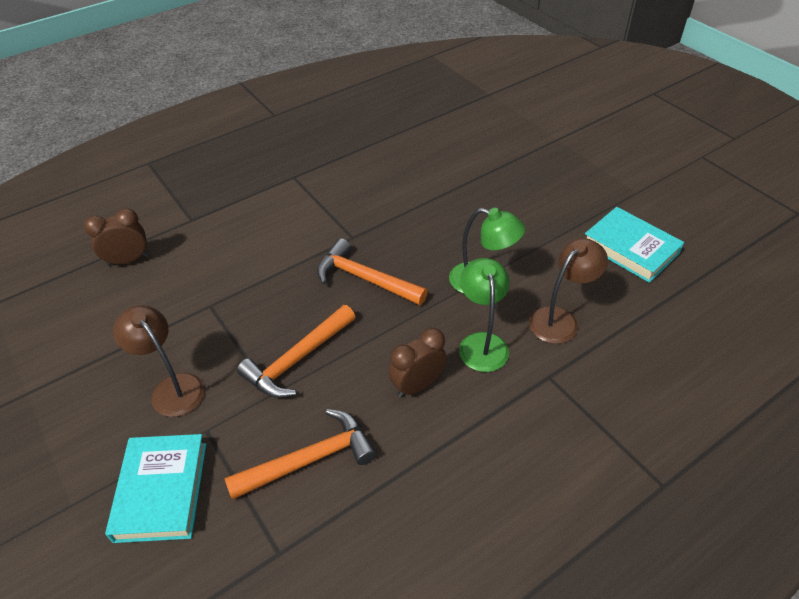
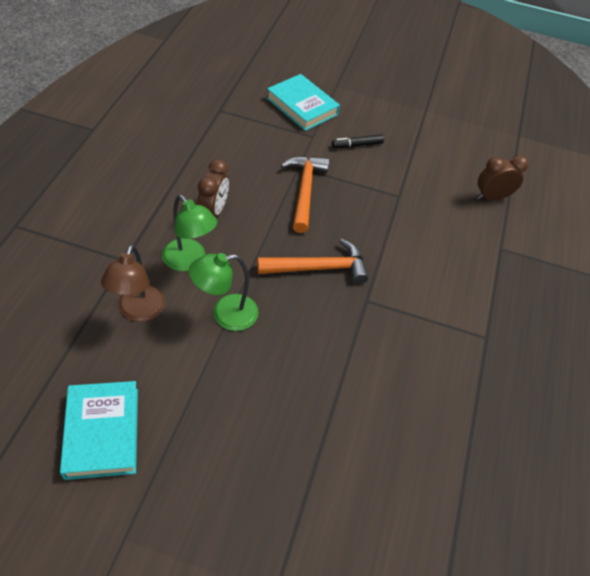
camera: 135 degrees right, 5 degrees up
brown clock [84,208,148,266] -> brown clock turned 135 degrees counterclockwise [477,155,529,200]
brown lamp [113,306,205,417] -> black marker [332,134,384,148]
orange hammer [224,409,377,500] -> none
turquoise book [585,207,684,283] -> turquoise book turned 75 degrees clockwise [60,381,138,480]

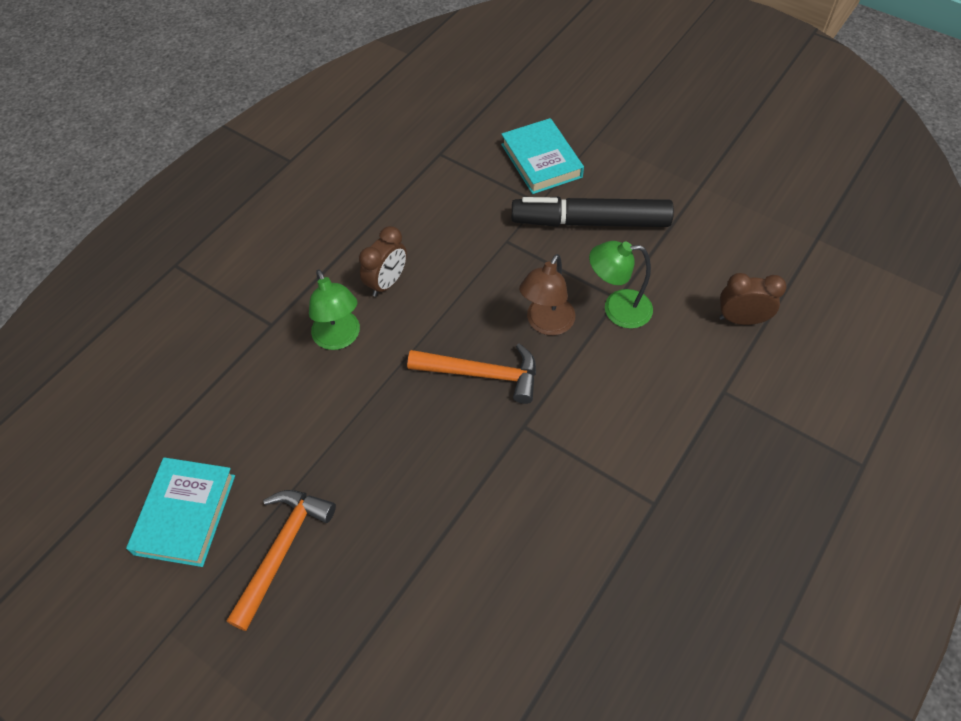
camera: 25 degrees right, 5 degrees up
brown lamp [101,245,165,322] -> brown lamp moved to [519,254,575,335]
green lamp [189,253,259,331] -> green lamp moved to [589,241,653,329]
orange hammer [281,156,329,233] -> orange hammer moved to [227,490,336,631]
black marker [332,134,384,148] -> black marker [512,196,674,227], size x2.37

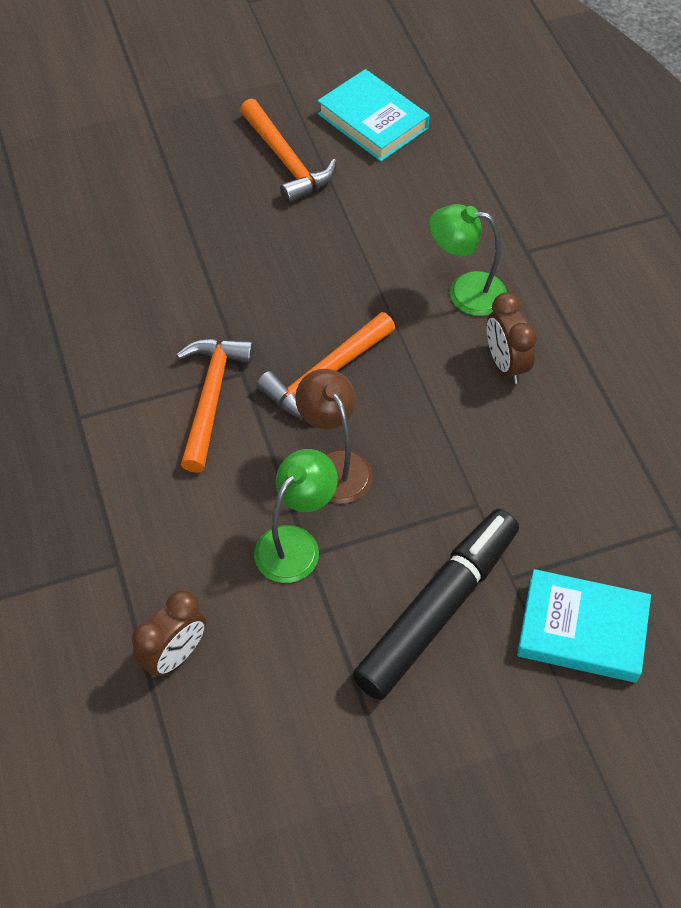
camera: 125 degrees right, 0 degrees up
none -> orange hammer [176,339,254,473]

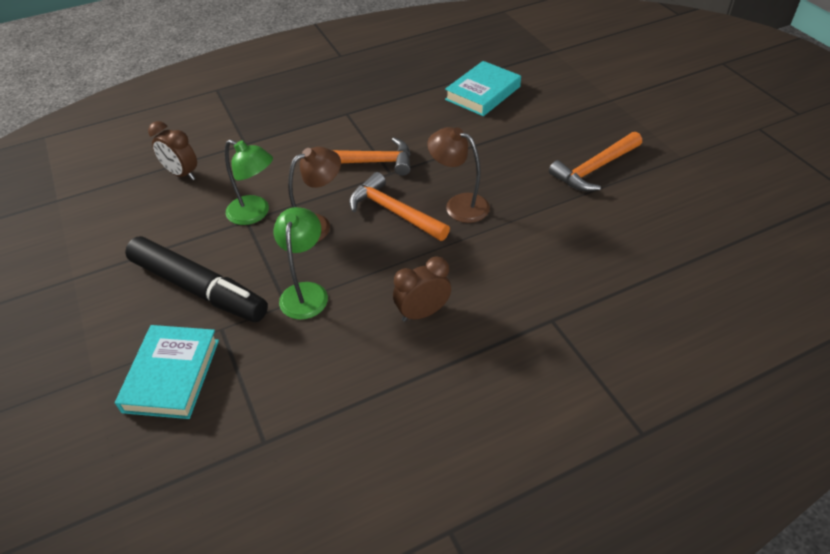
camera: 85 degrees right, 10 degrees down
turquoise book [318,69,430,162] -> turquoise book moved to [445,61,521,116]
green lamp [429,204,507,316] -> green lamp moved to [274,207,328,320]
none -> brown lamp [427,127,490,223]

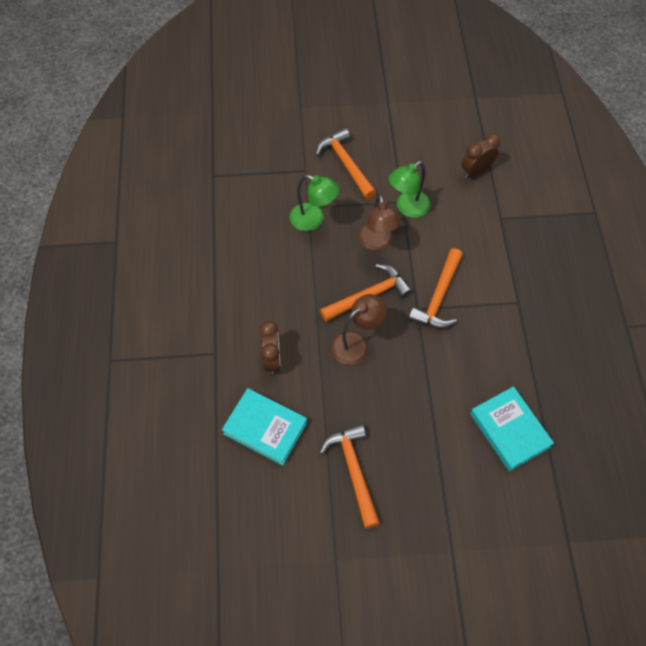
camera: 110 degrees right, 15 degrees up
turquoise book [115,325,219,419] -> turquoise book moved to [222,388,307,466]
black marker [125,236,268,322] -> orange hammer [316,128,376,199]
brown clock [393,256,451,322] -> brown clock moved to [260,321,281,375]

